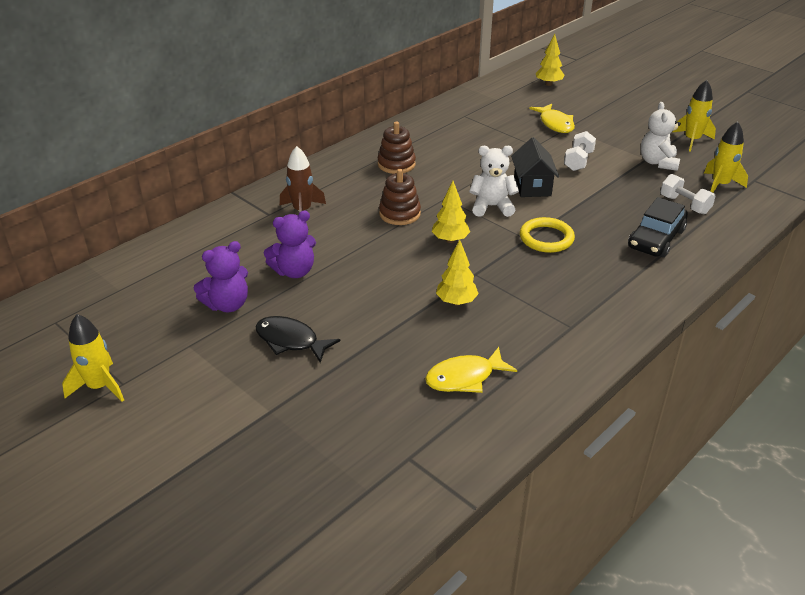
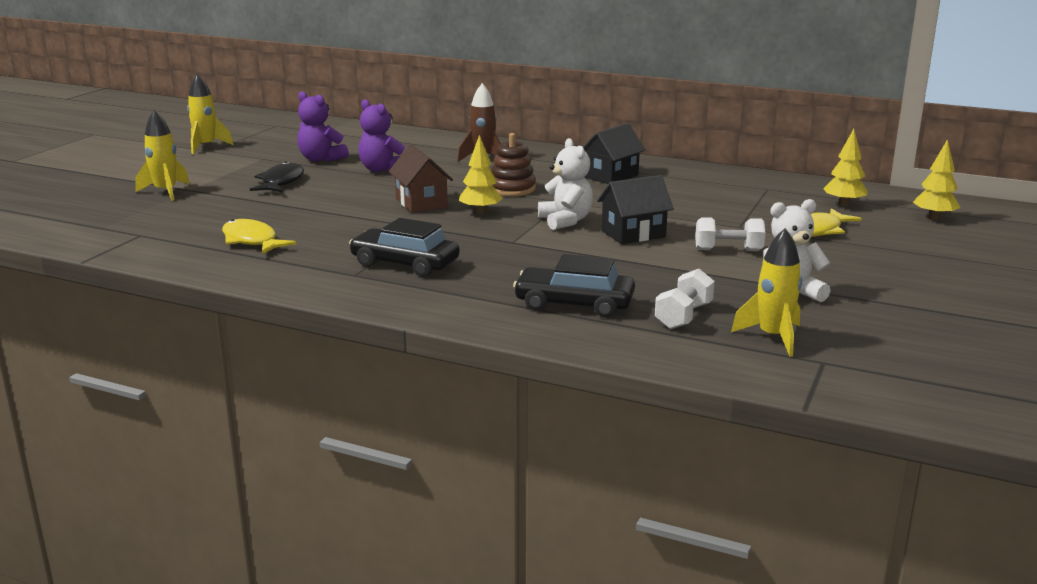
camera: 70 degrees right, 15 degrees down
brown stacking toy [378,122,416,174] -> black house [583,123,645,184]
yellow tree [436,240,479,305] -> yellow tree moved to [823,129,868,206]
yellow ring [520,217,575,253] -> none
yellow rocket [673,80,716,152] -> yellow rocket moved to [135,110,189,201]
none -> black car [349,218,460,277]
none -> brown house [388,145,453,213]

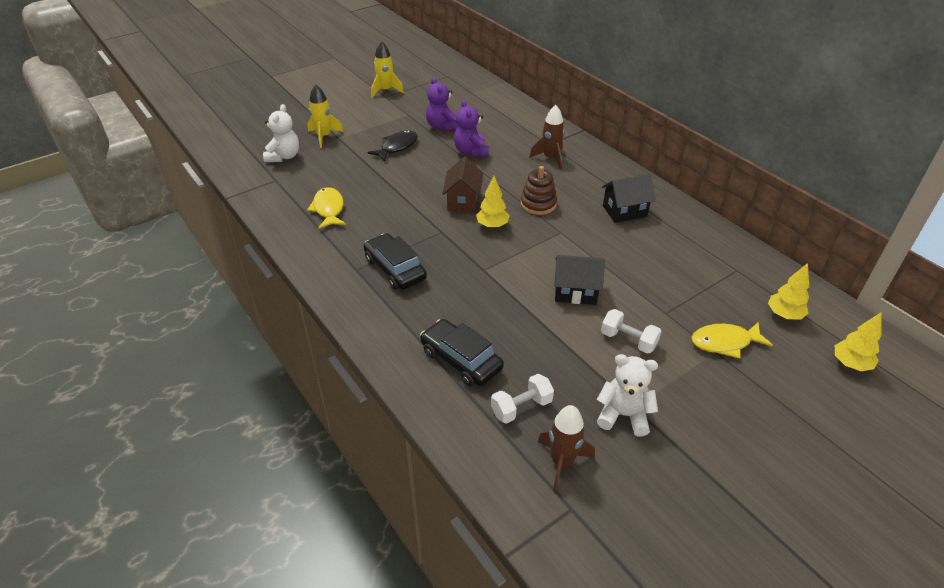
camera: 30 degrees right, 20 degrees up
white teddy bear [538,138,593,230] -> white teddy bear moved to [263,104,299,162]
yellow rocket [731,228,802,357] -> brown rocket [538,405,595,491]

